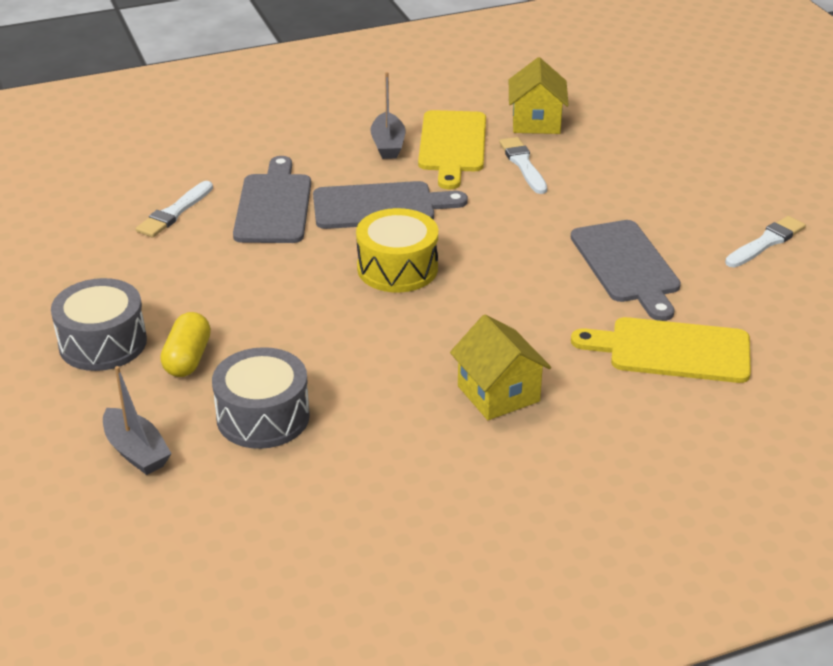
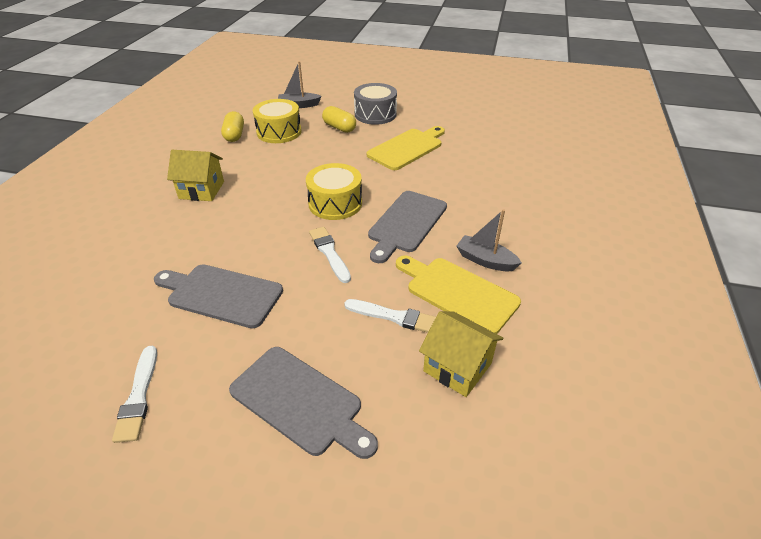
camera: 125 degrees right, 5 degrees up
white brush [136,181,213,238] -> white brush moved to [309,227,351,283]
grey drum [212,347,310,449] -> yellow drum [253,99,301,143]
grey cutting board [233,156,311,243] -> grey cutting board moved to [229,347,378,459]
yellow cutting board [571,317,751,383] -> yellow cutting board moved to [367,126,445,170]
none -> yellow capsule [221,111,244,142]

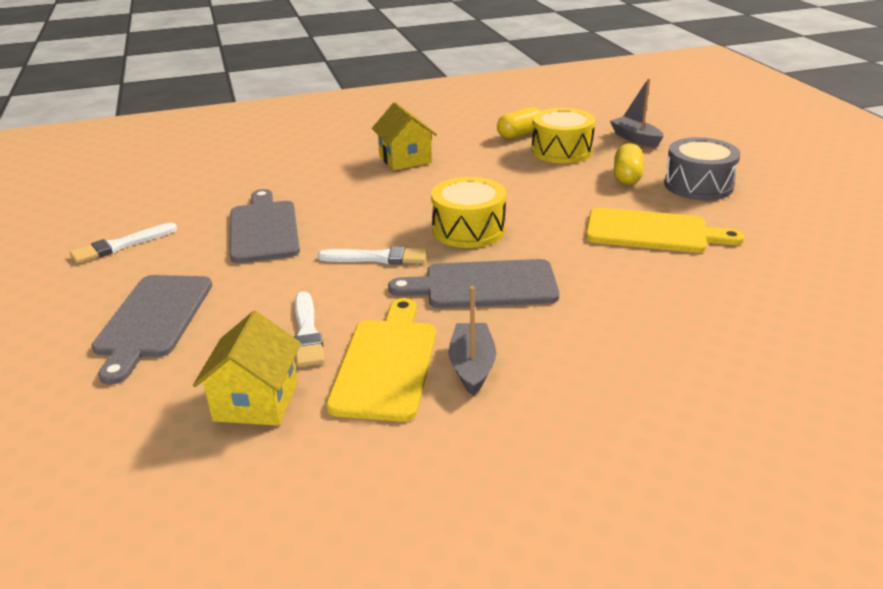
camera: 60 degrees right, 10 degrees down
white brush [309,227,351,283] -> white brush turned 60 degrees clockwise [318,246,427,264]

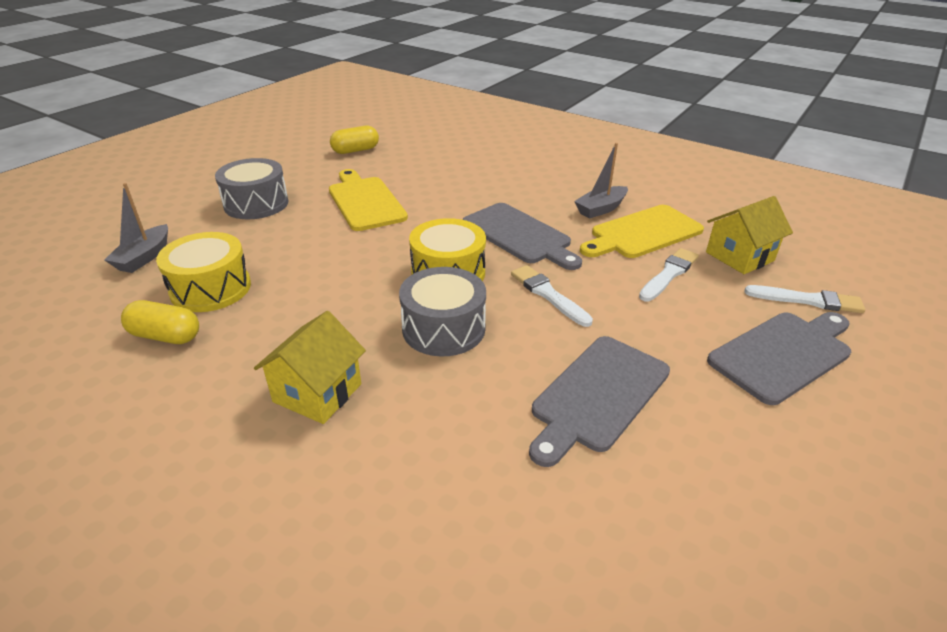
camera: 130 degrees left, 5 degrees up
white brush [70,223,177,263] -> white brush moved to [744,285,865,313]
yellow capsule [614,143,643,185] -> yellow capsule moved to [330,126,379,154]
none -> grey drum [399,267,486,356]

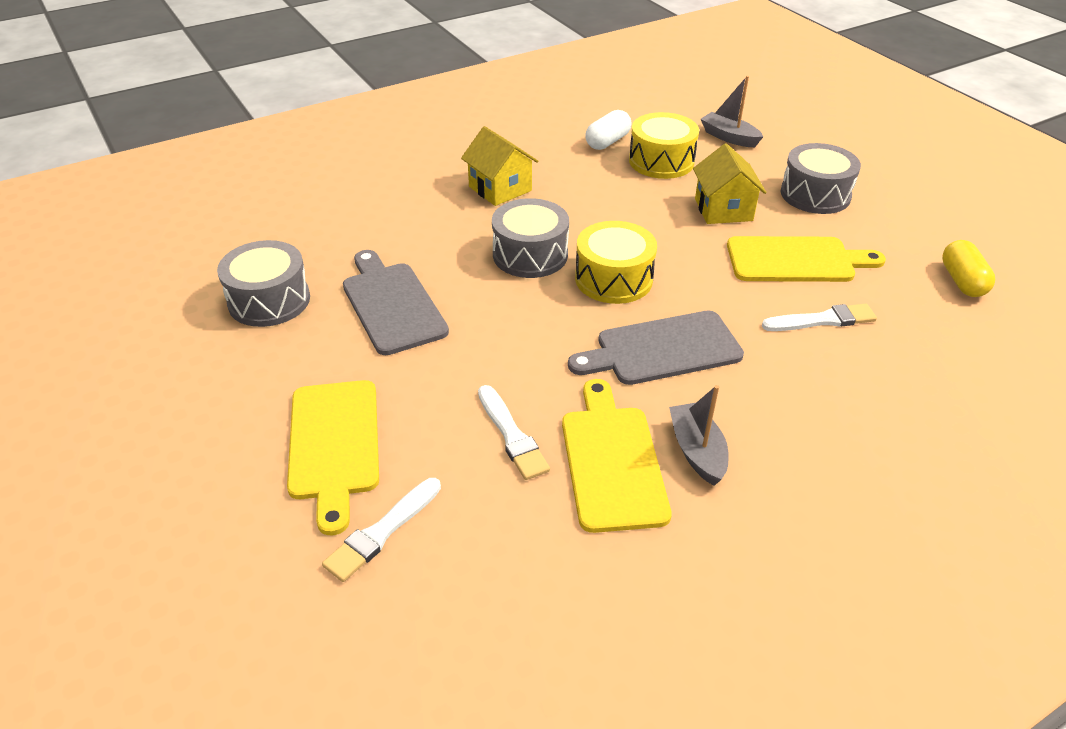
camera: 115 degrees right, 5 degrees up
yellow capsule [121,300,199,344] -> white capsule [585,110,632,150]
white brush [511,265,593,327] -> white brush moved to [762,304,877,331]
yellow house [706,196,793,274] -> yellow house moved to [693,143,766,224]
grey cutting board [707,312,851,405] -> yellow cutting board [287,380,379,535]
none -> grey drum [217,240,310,327]

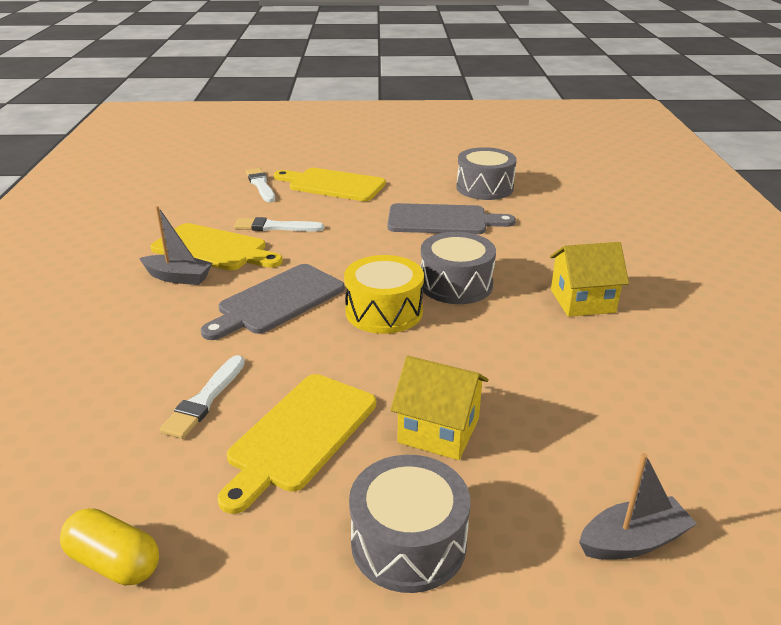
camera: 120 degrees right, 10 degrees down
grey cutting board [568,311,744,385] -> grey cutting board turned 150 degrees counterclockwise [201,264,345,340]
white capsule [585,110,632,150] -> none
yellow drum [629,112,699,179] -> none

